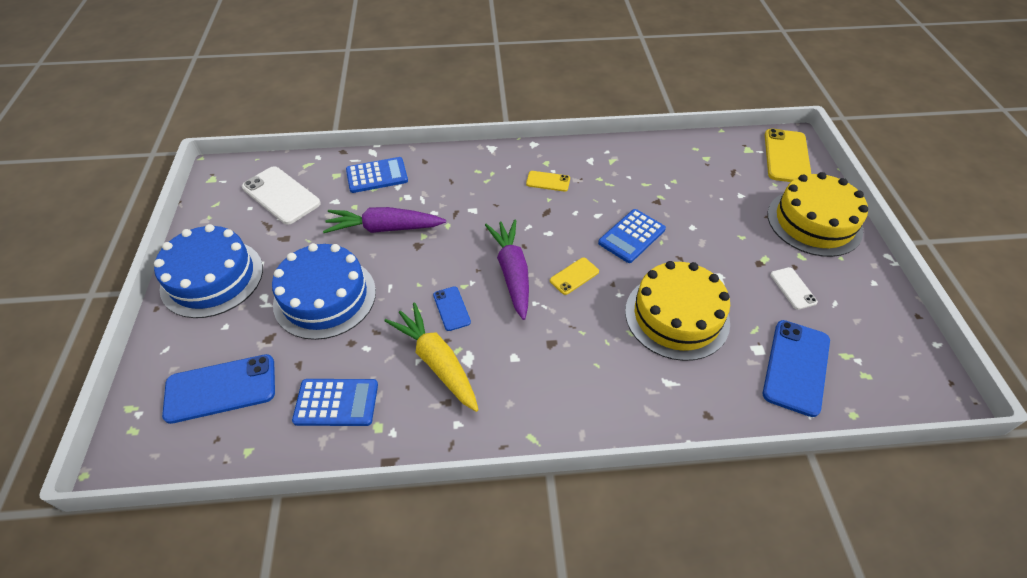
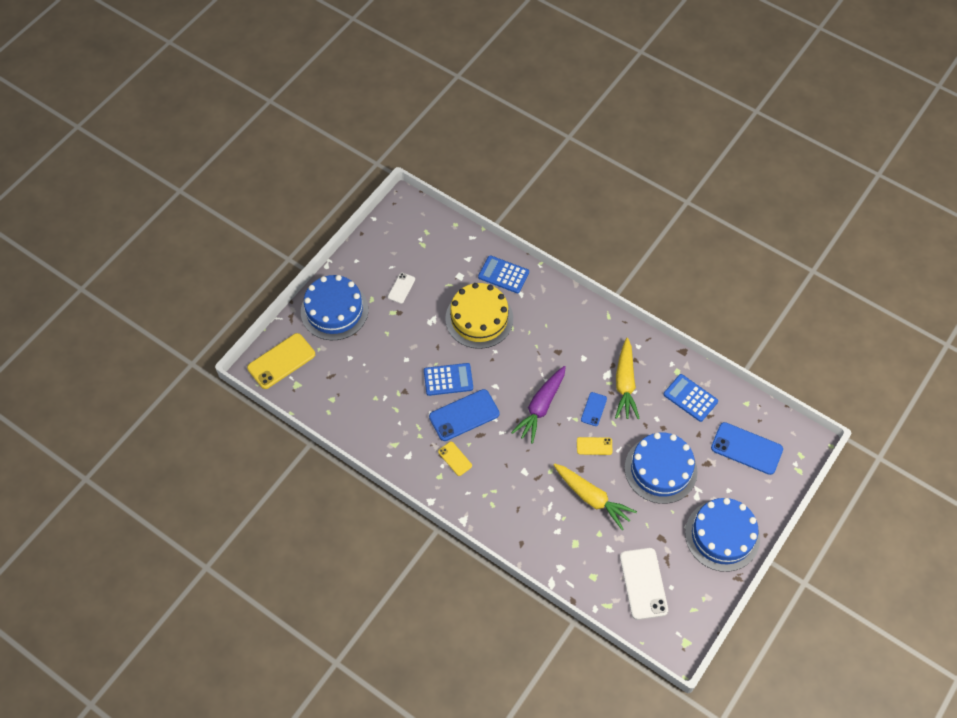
camera: 140 degrees left, 10 degrees up
purple carrot [323,207,446,233] -> yellow carrot [554,464,637,530]
blue calculator [346,157,408,193] -> blue calculator moved to [478,255,529,293]
yellow phone [550,258,599,295] -> yellow phone moved to [577,437,613,455]
blue phone [763,320,830,417] -> blue phone moved to [429,389,500,441]
yellow cake [768,172,868,257] -> blue cake [301,275,368,340]

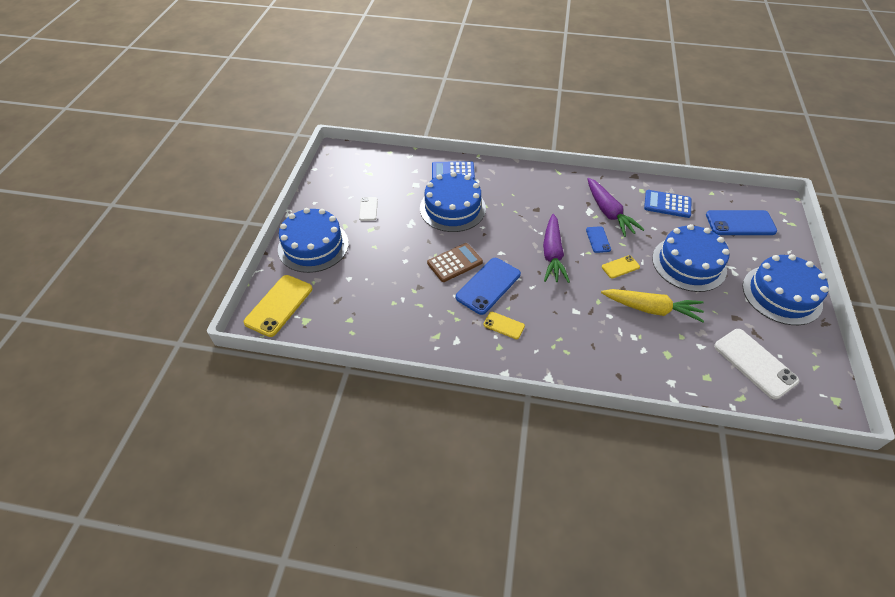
camera: 25 degrees left, 10 degrees down
blue calculator [424,363,473,396] -> brown calculator [427,243,483,282]
yellow cake [445,283,513,349] -> blue cake [420,172,486,232]
yellow carrot [615,338,640,419] -> purple carrot [587,178,645,237]

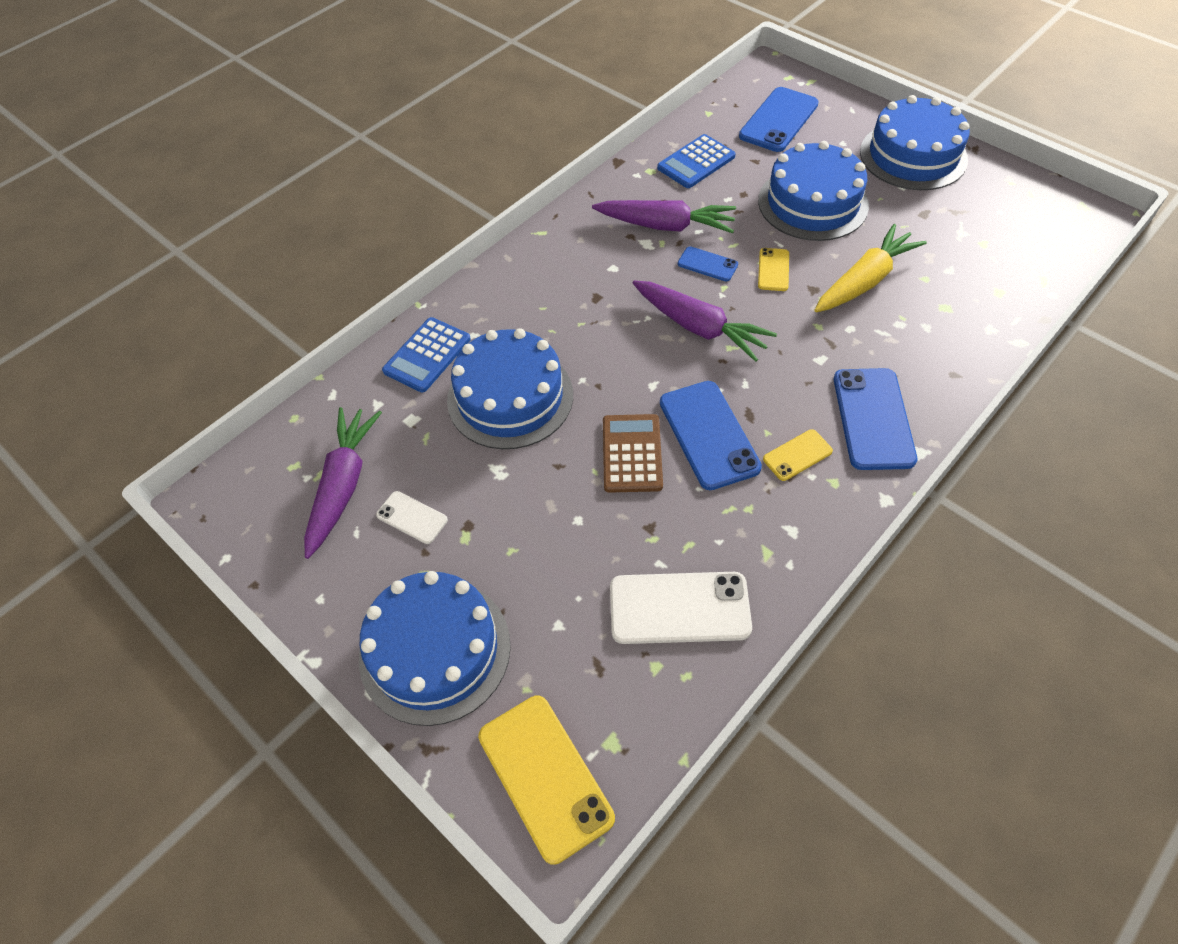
camera: 55 degrees left, 5 degrees up
white phone [714,329,799,400] -> white phone moved to [610,572,752,644]
none -> purple carrot [304,407,382,559]
none -> blue phone [834,368,917,470]

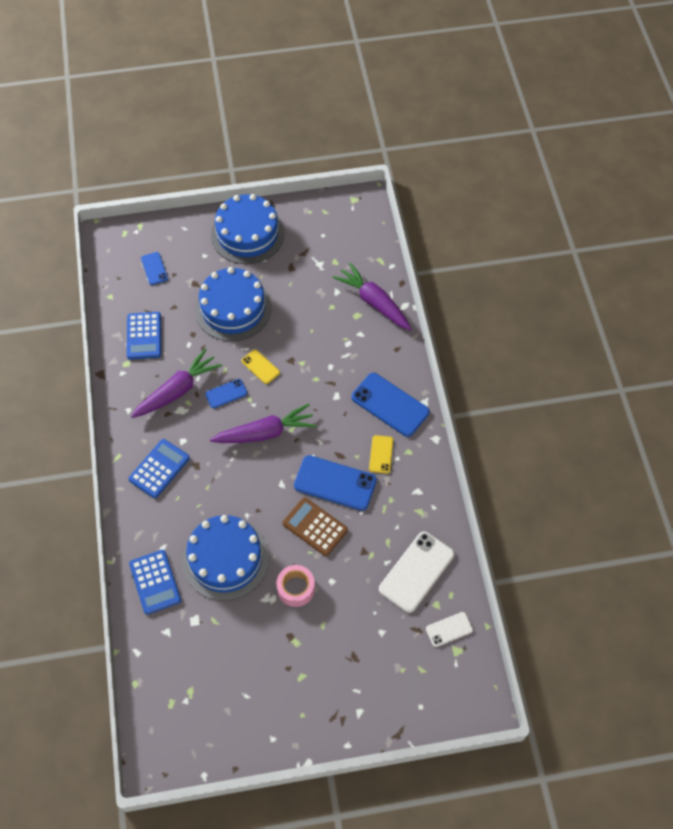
camera: 55 degrees left, 5 degrees up
purple carrot [304,407,382,559] -> purple carrot moved to [332,262,411,330]
blue cake [359,571,511,726] -> none
white phone [376,491,448,544] -> white phone moved to [426,612,473,647]
yellow phone [478,696,615,865] -> none
blue phone [739,87,819,152] -> blue phone [141,252,168,285], size x0.53
yellow carrot [815,224,927,312] -> none
none -> blue calculator [128,439,190,498]
none -> pink tape [277,565,315,607]

